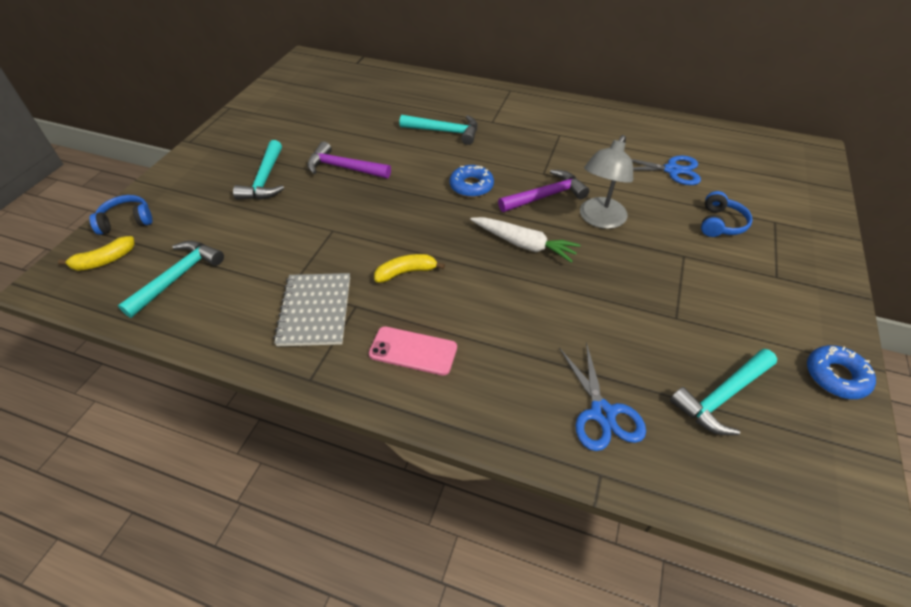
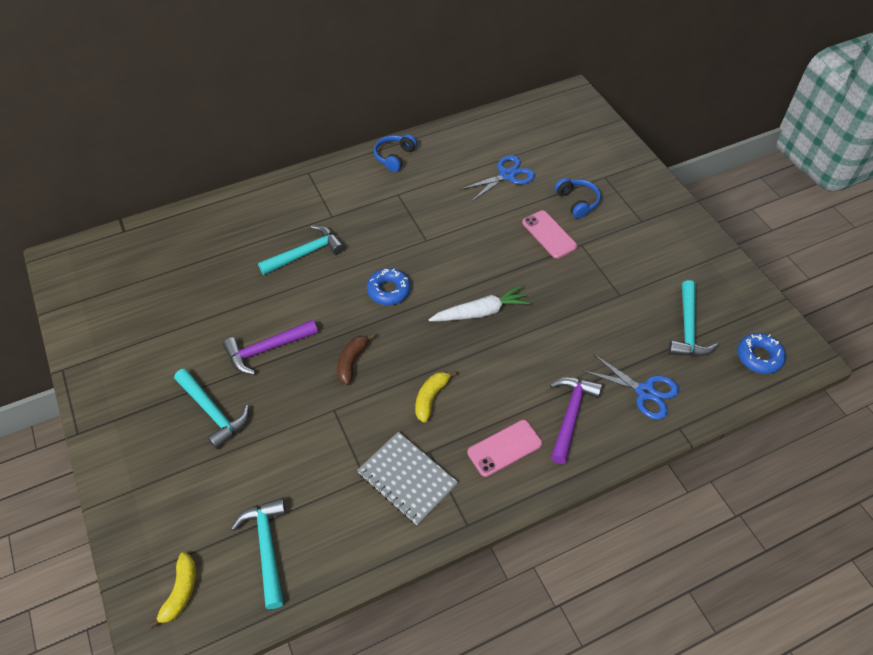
camera: 45 degrees left, 5 degrees up
blue headphones [89,195,152,235] -> blue headphones moved to [374,134,417,172]
purple hammer [498,170,589,212] -> purple hammer moved to [550,377,602,464]
grey lamp [580,135,633,229] -> none
blue donut [807,345,876,399] -> blue donut moved to [737,333,786,374]
none -> brown banana [337,334,375,385]
none -> pink phone [522,210,577,259]

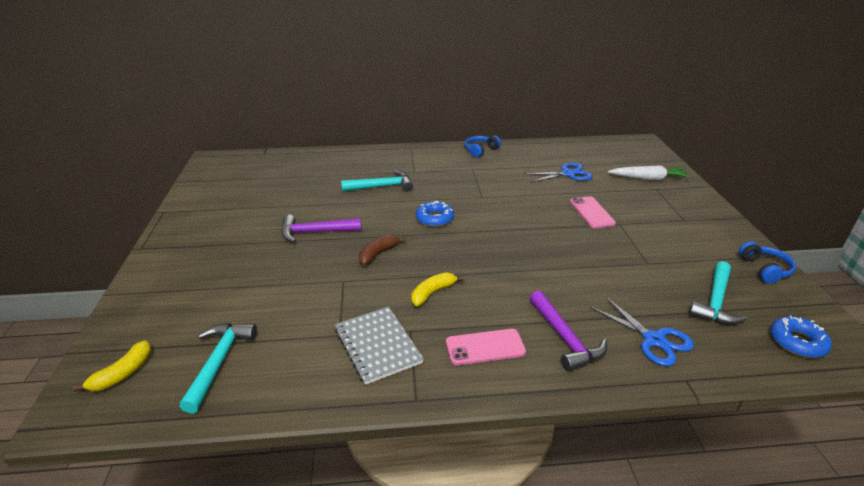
camera: 20 degrees right, 20 degrees down
turquoise hammer [174,368,249,449] -> none
white carrot [428,286,530,321] -> white carrot moved to [608,165,691,180]
purple hammer [550,377,602,464] -> purple hammer turned 120 degrees clockwise [529,291,607,372]
blue headphones [555,178,601,218] -> blue headphones moved to [739,241,796,284]

